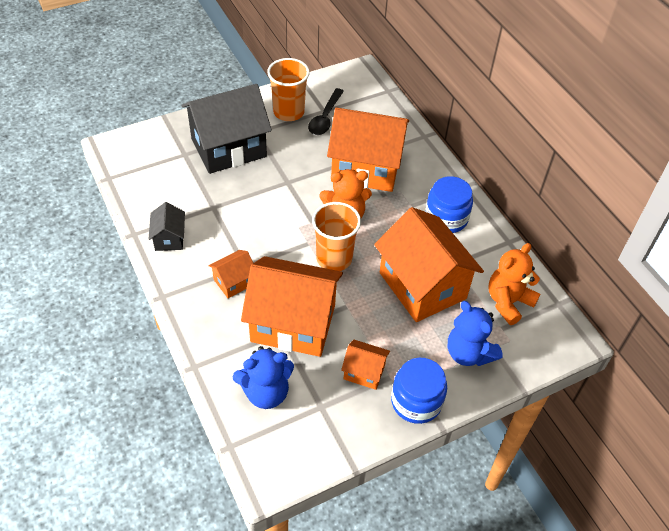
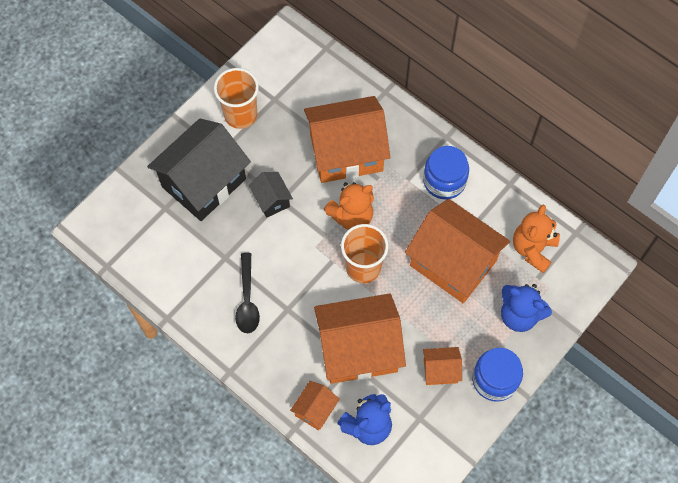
camera: 20 degrees left, 15 degrees up
black house [149,202,185,251] -> black house moved to [249,172,293,218]
orange house [208,250,253,298] -> orange house moved to [290,381,340,430]
black spoon [308,88,344,135] -> black spoon moved to [235,253,260,333]

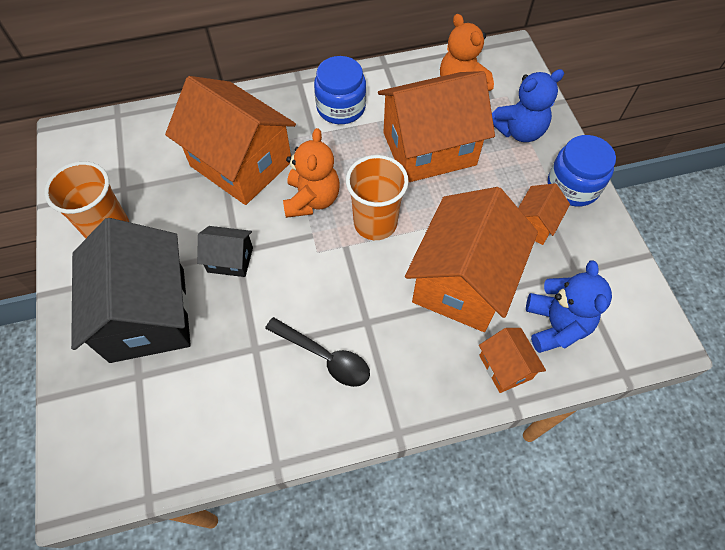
camera: 55 degrees left, 5 degrees down
orange house [304,96,390,183] -> orange house turned 75 degrees counterclockwise [165,76,296,205]

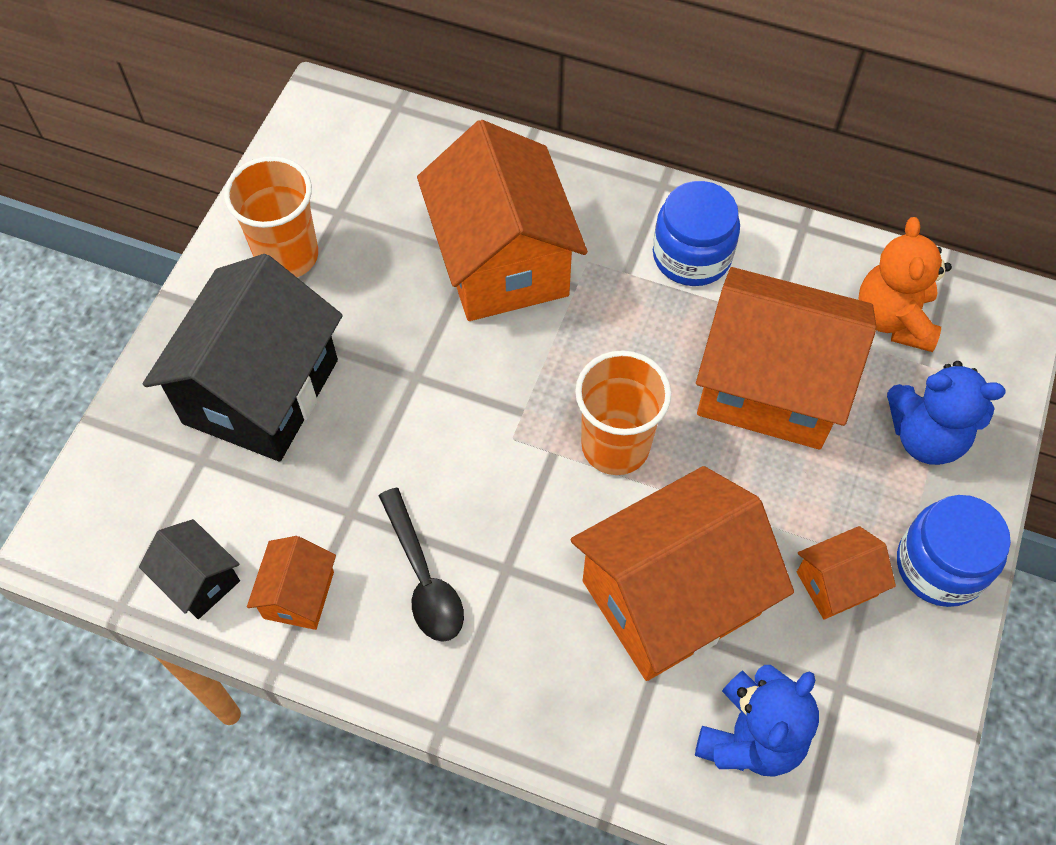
camera: 35 degrees right, 0 degrees up
black house [197,226,253,277] -> black house moved to [139,519,240,619]
orange teddy bear [283,128,340,218] -> none
orange house [479,328,546,393] -> orange house moved to [247,536,336,630]

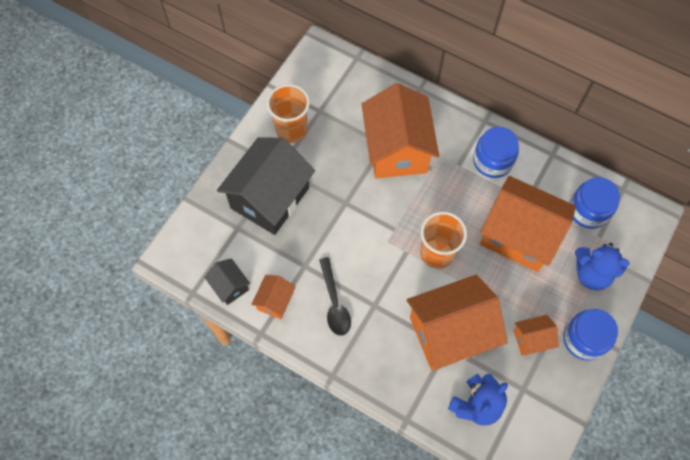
camera: 10 degrees right, 5 degrees up
orange teddy bear [858,217,952,352] -> blue jar [569,177,620,229]

